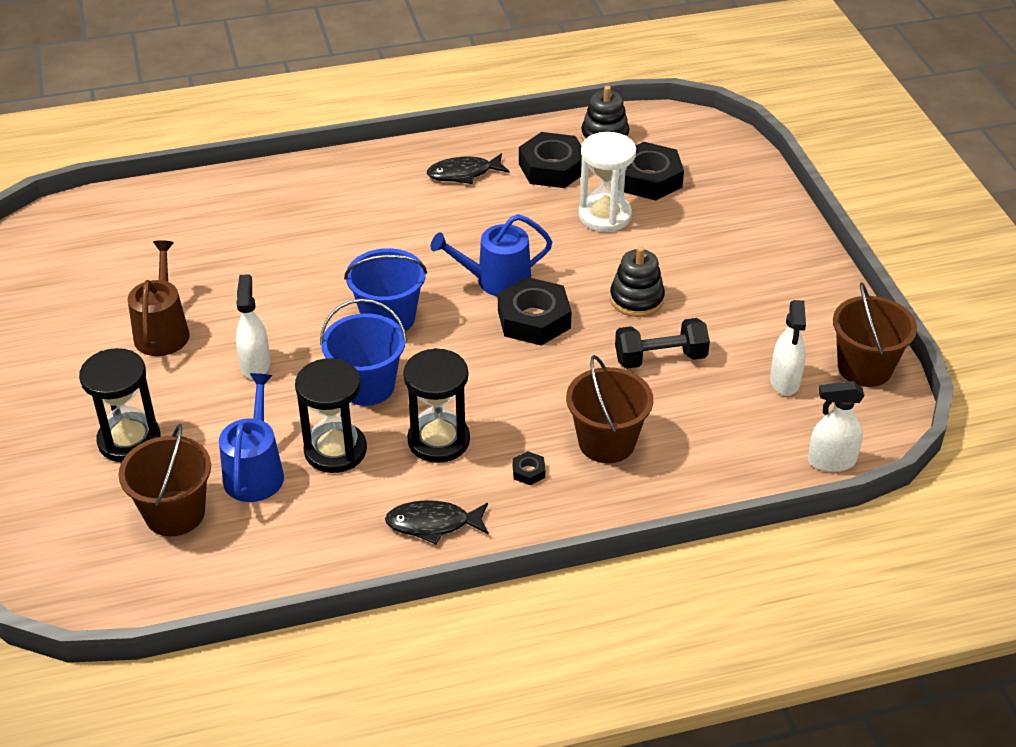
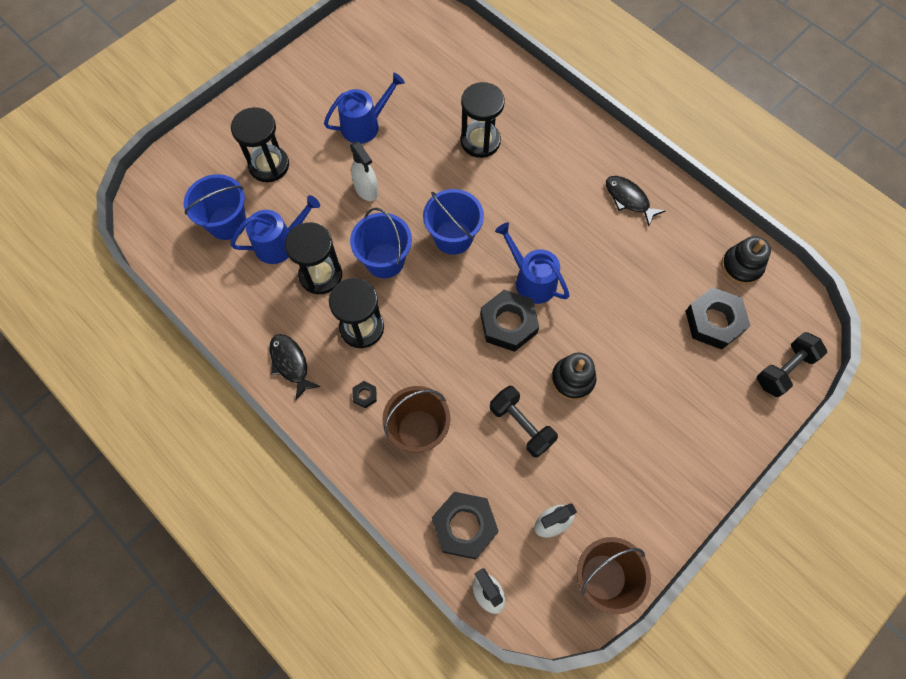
camera: 60 degrees right, 25 degrees up
brown bucket [118,424,211,536] -> blue bucket [184,174,246,240]
brown watering can [128,240,190,356] -> blue watering can [324,73,405,144]
white spray bottle [236,274,270,379] -> white spray bottle turned 90 degrees clockwise [350,141,378,201]
black nut [519,132,582,188] -> black nut moved to [432,492,499,559]
white hourglass [578,132,636,232] -> none
none -> black hourglass [461,82,505,158]
none -> black dumbbell [757,332,827,397]

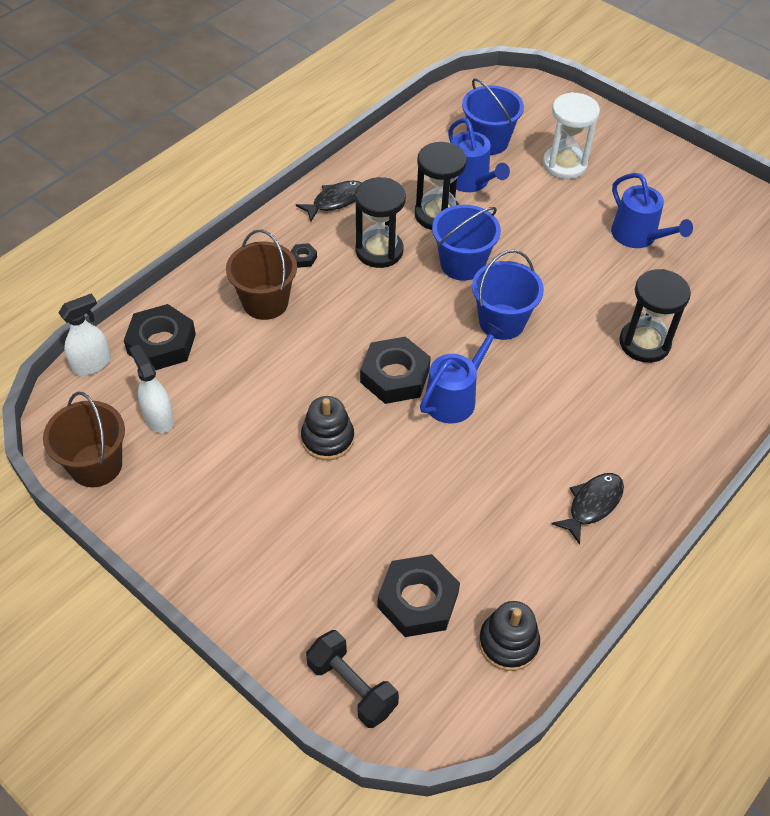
camera: 85 degrees right, 15 degrees down
black hourglass [231,107,289,182] -> white hourglass [543,92,600,179]
white spray bottle [350,141,378,201] -> none
black dumbbell [490,386,558,458] -> none

